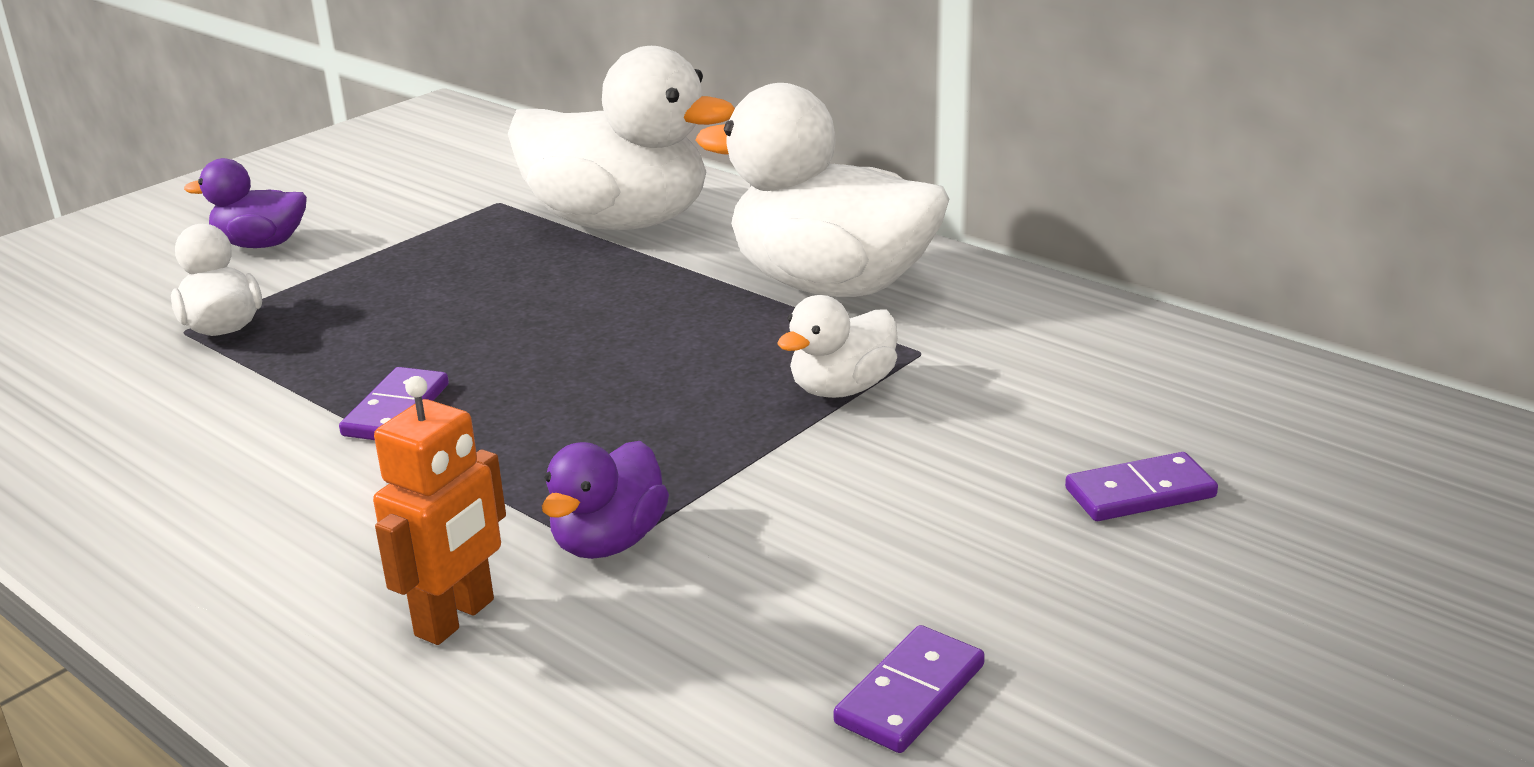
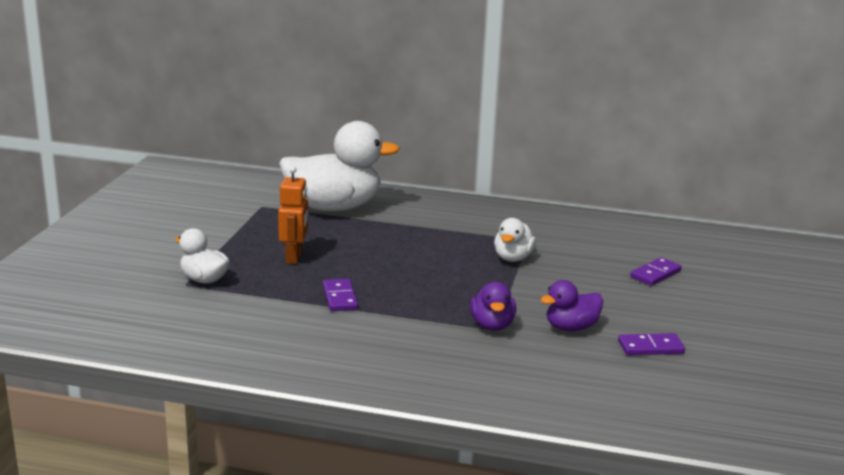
camera: 30 degrees left, 5 degrees down
purple duck [184,158,307,248] -> purple duck moved to [540,280,603,331]
orange robot [373,376,506,645] -> orange robot moved to [278,166,308,264]
white duck [695,83,949,297] -> none
purple domino [834,625,985,753] -> purple domino turned 75 degrees clockwise [618,333,685,355]

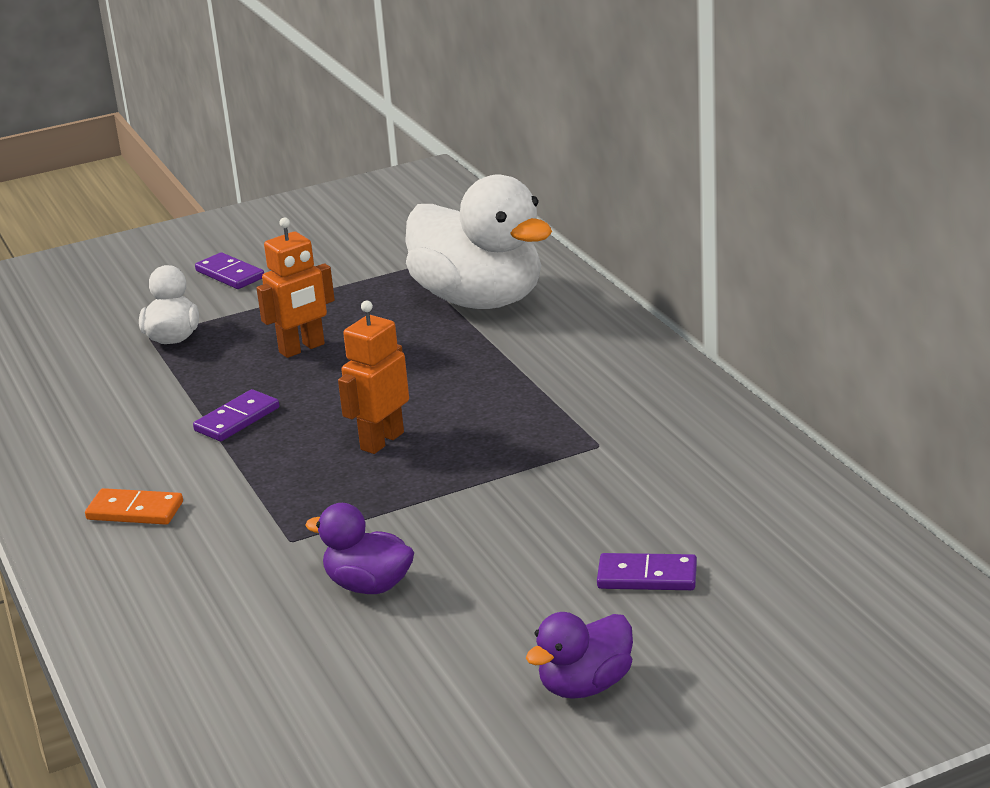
camera: 55 degrees right, 5 degrees up
purple duck [470,282,516,331] -> purple duck moved to [526,612,633,699]
white duck [494,218,536,262] -> none
purple domino [618,333,685,355] -> purple domino moved to [195,252,264,289]
none -> orange domino [85,488,183,525]
none -> orange robot [338,301,409,454]

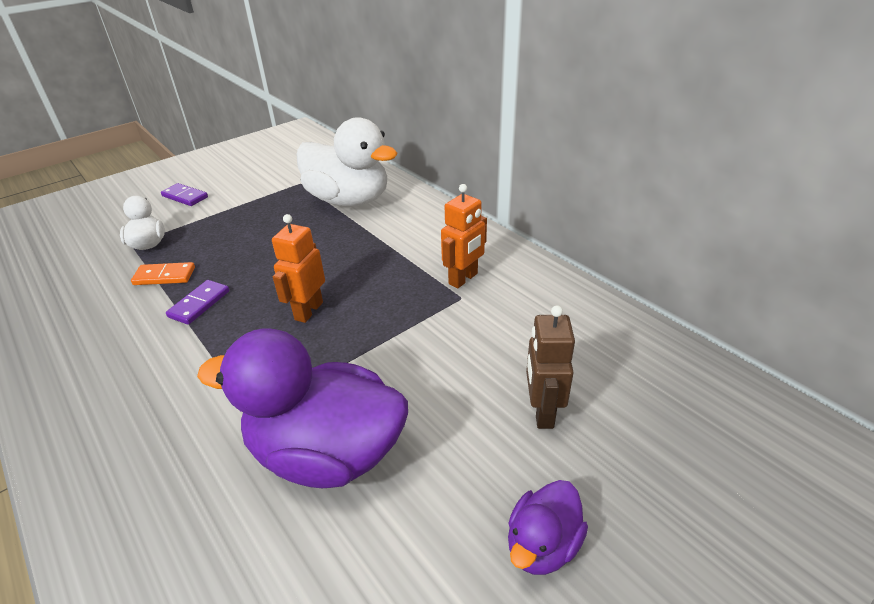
camera: 15 degrees left, 10 degrees up
orange domino [85,488,183,525] -> orange domino moved to [131,262,195,285]
orange robot [257,218,335,358] -> orange robot moved to [441,184,487,289]
purple duck [305,503,414,594] -> purple duck [197,329,408,488], size x2.04
purple domino [597,553,697,590] -> brown robot [526,305,575,429]

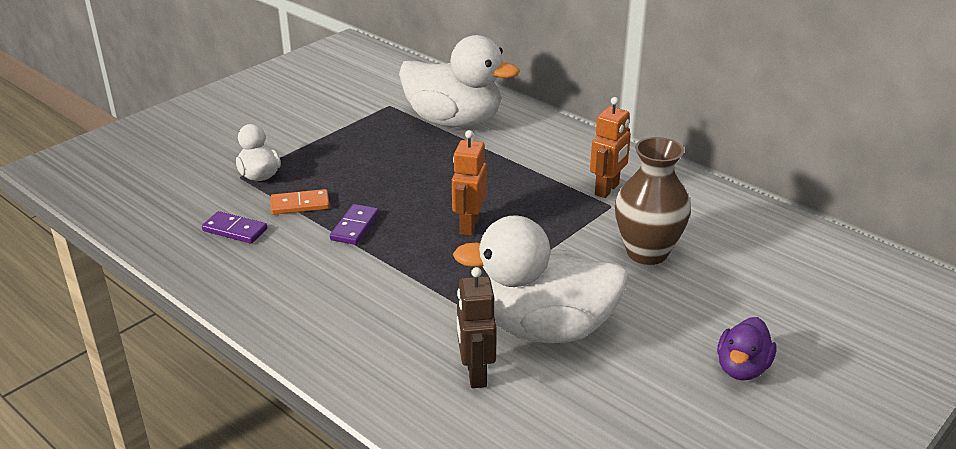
camera: 10 degrees left, 5 degrees down
purple domino [161,183,208,206] -> purple domino moved to [202,211,267,244]
purple duck [197,329,408,488] -> white duck [453,215,629,343]
brown robot [526,305,575,429] -> brown robot moved to [457,267,497,388]
none -> brown vase [615,137,691,265]

